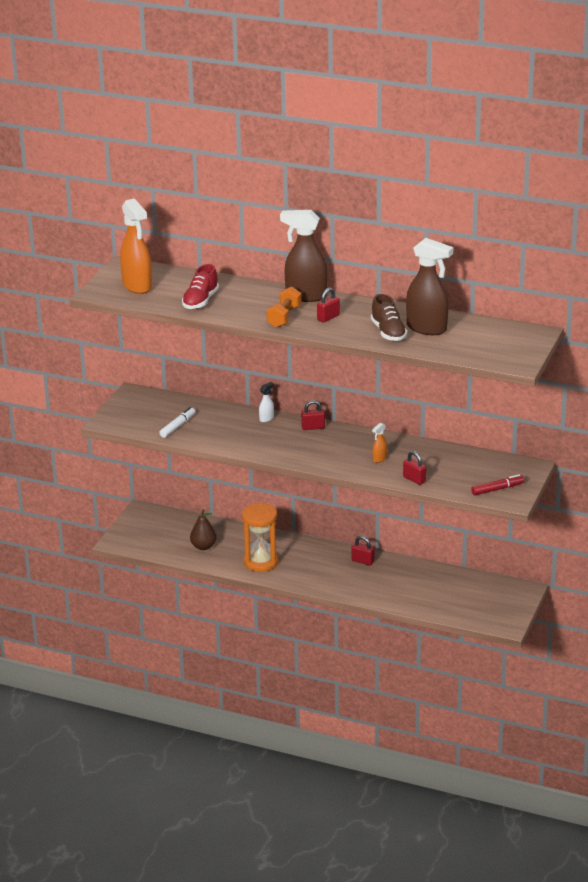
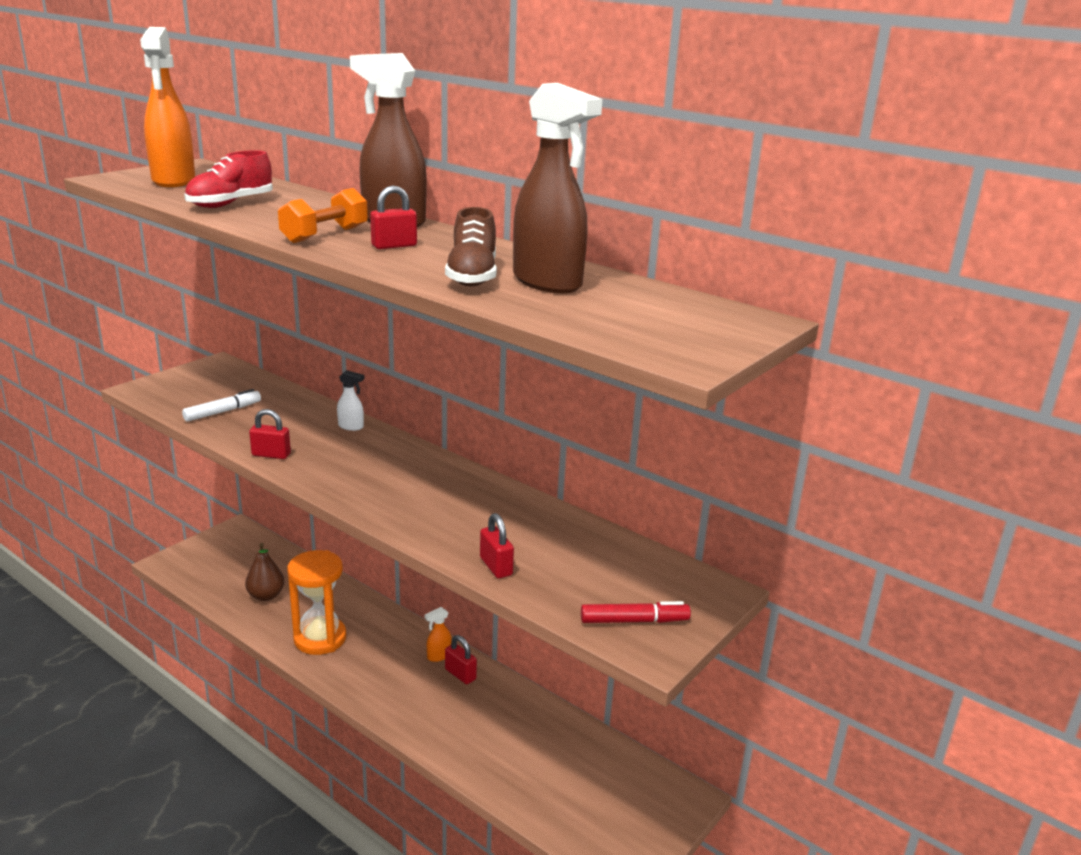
camera: 15 degrees right, 5 degrees down
white spray bottle [259,382,274,422] -> white spray bottle turned 45 degrees clockwise [337,370,364,431]
red padlock [301,400,325,430] -> red padlock moved to [249,409,291,459]
orange spray bottle [372,423,387,463] -> orange spray bottle moved to [425,607,452,662]

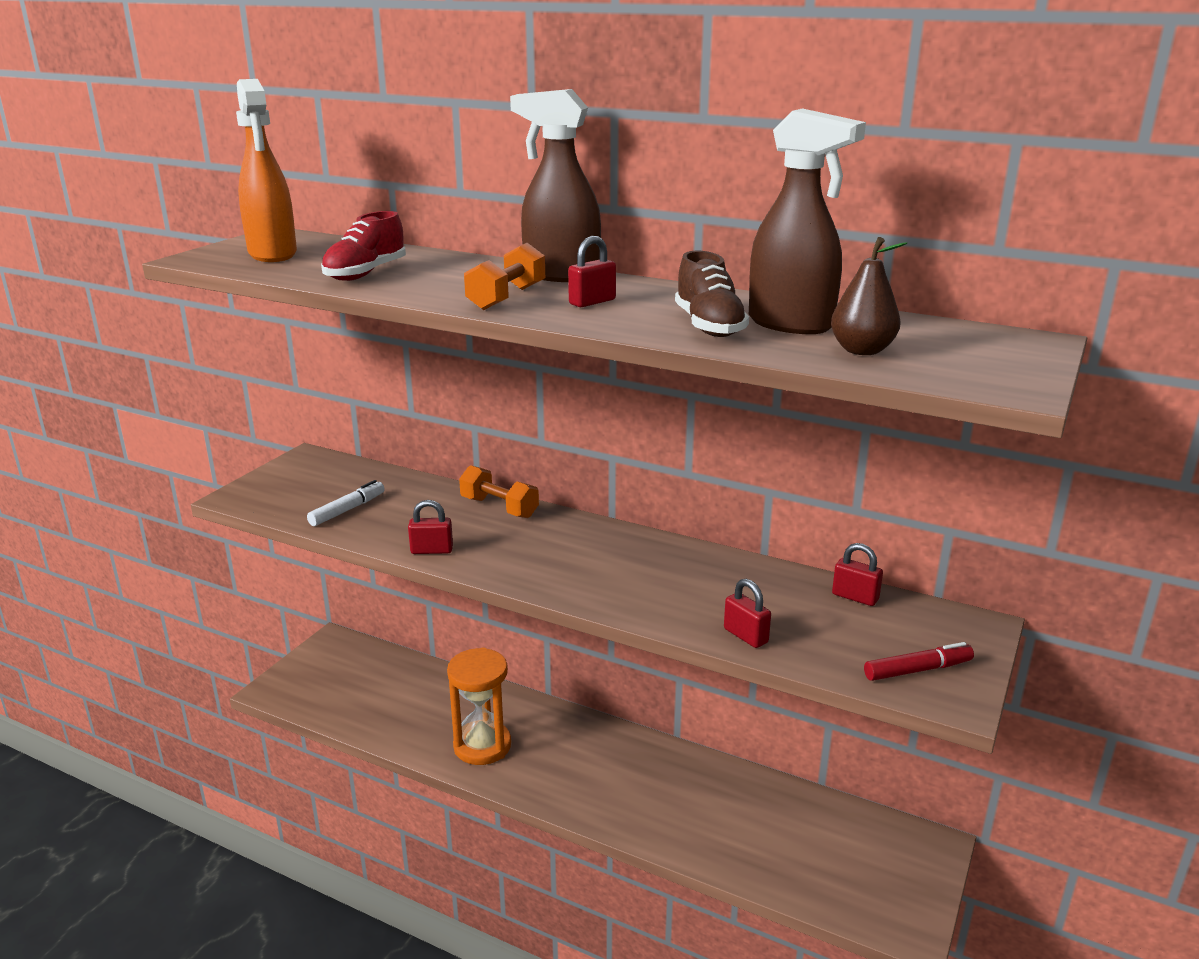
camera: 10 degrees left, 0 degrees up
brown pear [245,543,284,601] -> brown pear moved to [831,237,907,355]
white spray bottle [337,370,364,431] -> orange dumbbell [459,465,539,518]
orange spray bottle [425,607,452,662] -> none
red padlock [445,635,477,684] -> red padlock moved to [832,543,883,606]

